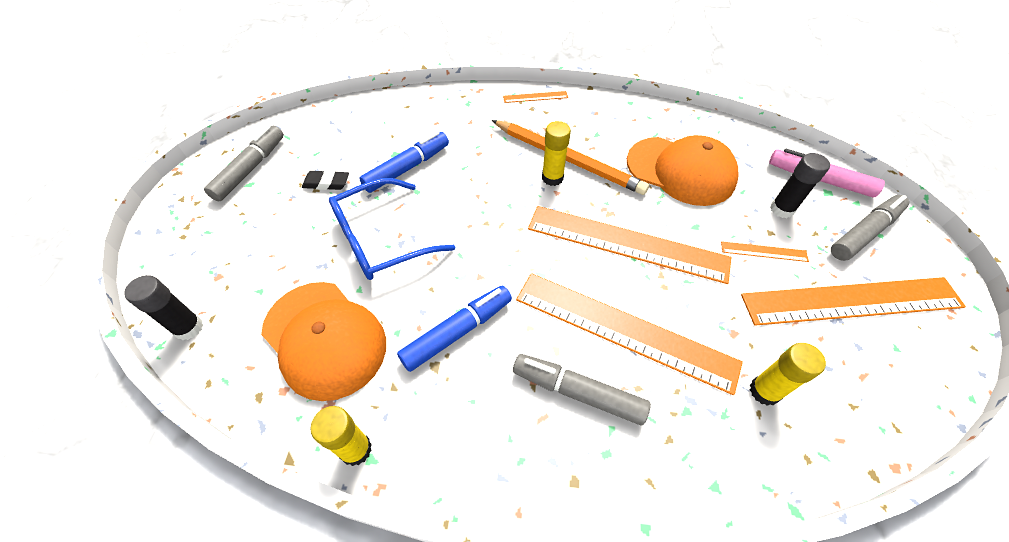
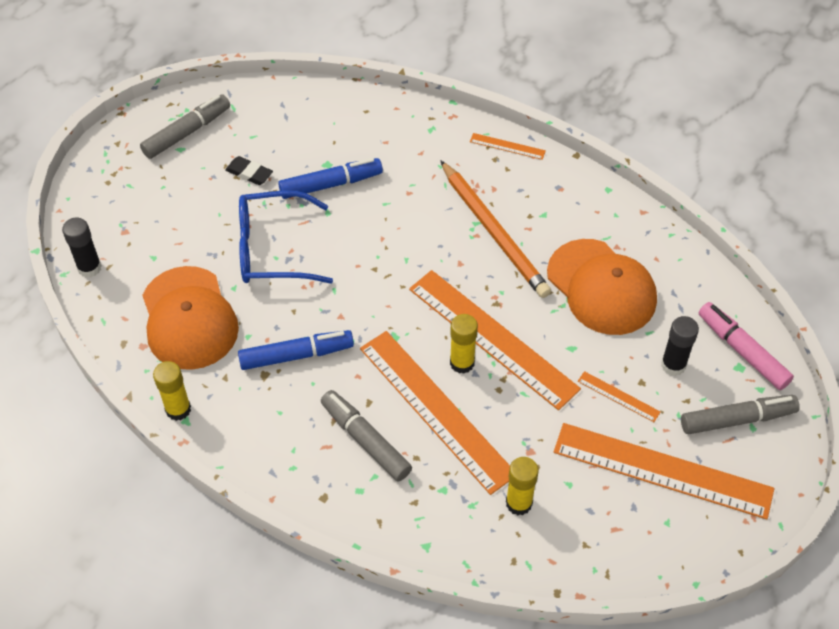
camera: 25 degrees right, 0 degrees up
yellow glue stick [542,121,571,186] -> yellow glue stick moved to [450,314,478,374]

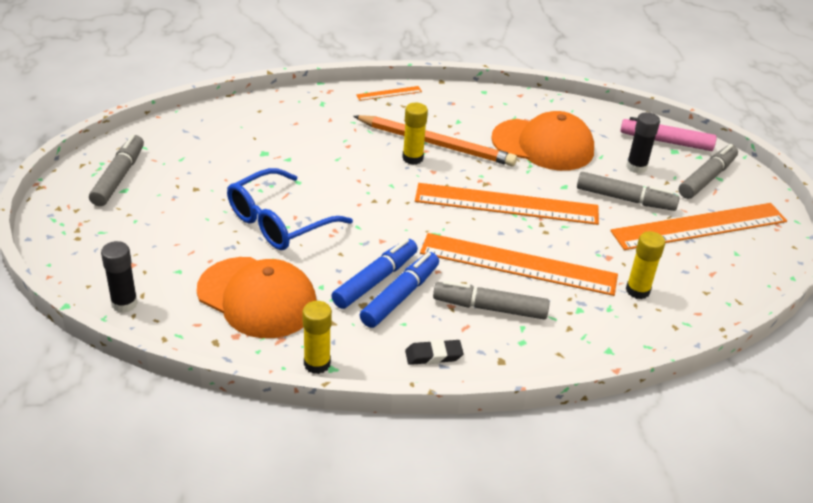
camera: 40 degrees left, 15 degrees down
black eraser [225,156,273,185] -> black eraser moved to [405,340,464,365]
blue marker [278,158,383,199] -> blue marker moved to [360,252,439,328]
yellow glue stick [450,314,478,374] -> yellow glue stick moved to [402,103,428,165]
orange ruler [578,371,660,422] -> grey marker [577,172,680,211]

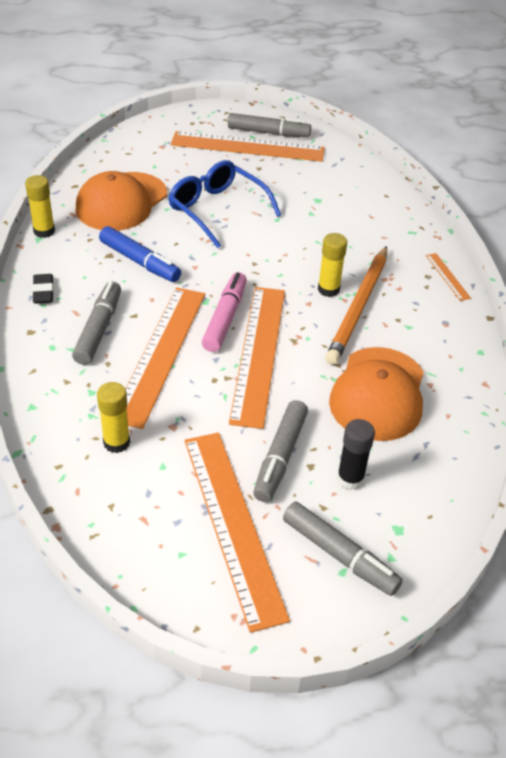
camera: 90 degrees right, 5 degrees up
black glue stick [101,241,138,313] -> none
blue marker [360,252,439,328] -> none
pink marker [620,117,716,151] -> pink marker moved to [202,272,247,352]
none -> orange ruler [171,131,325,162]

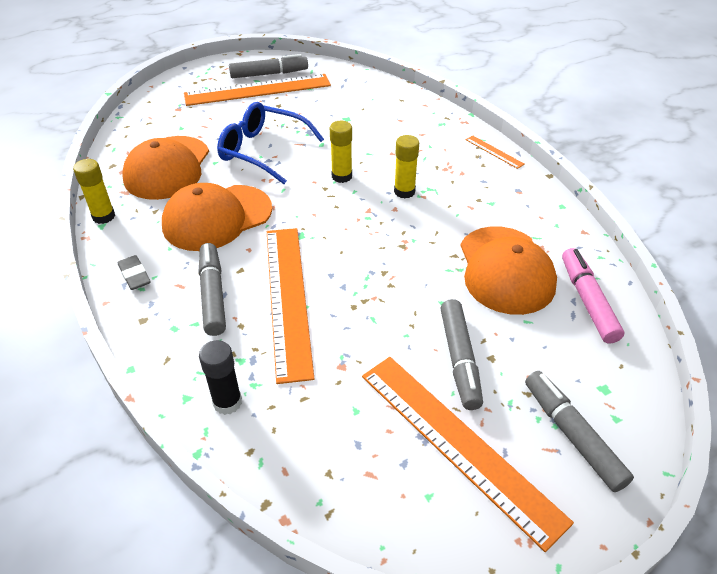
camera: 20 degrees left, 0 degrees up
black eraser [32,274,54,304] -> grey eraser [118,255,151,290]
yellow glue stick [97,382,130,453] -> yellow glue stick moved to [330,121,352,183]
blue marker [99,226,181,282] -> orange cap [162,183,272,251]
pink marker [202,272,247,352] -> pink marker moved to [562,248,624,344]
orange ruler [229,287,285,429] -> none
grey marker [283,501,403,596] -> grey marker turned 135 degrees counterclockwise [525,371,634,492]
orange pencil [325,246,387,365] -> none
black glue stick [337,419,375,490] -> black glue stick moved to [199,340,242,415]

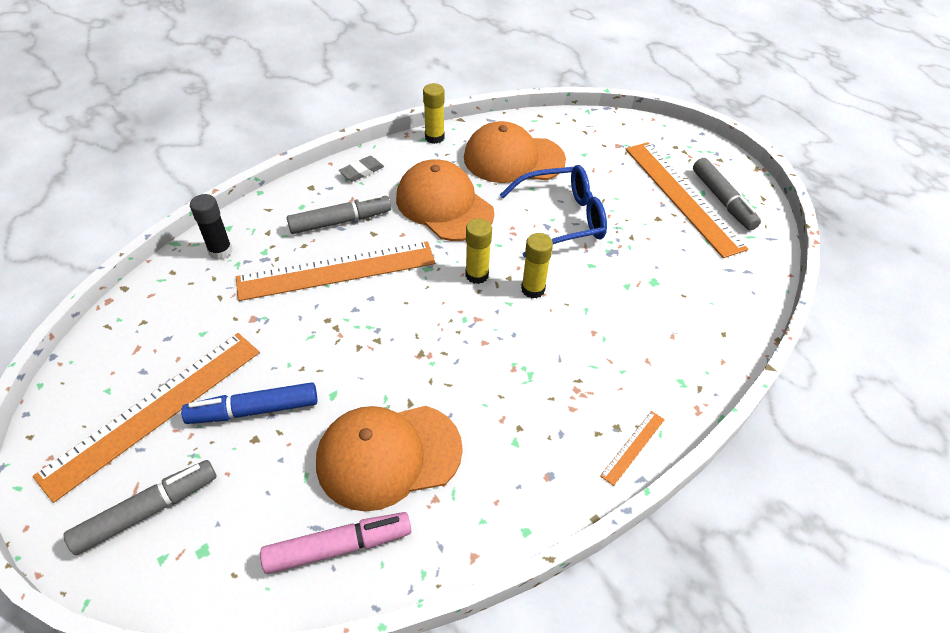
camera: 80 degrees right, 5 degrees up
blue glasses [217,102,324,184] -> blue glasses turned 60 degrees clockwise [500,165,607,258]
yellow glue stick [394,135,419,198] -> yellow glue stick moved to [465,219,492,284]
grey marker [440,299,483,410] -> blue marker [181,382,317,424]

